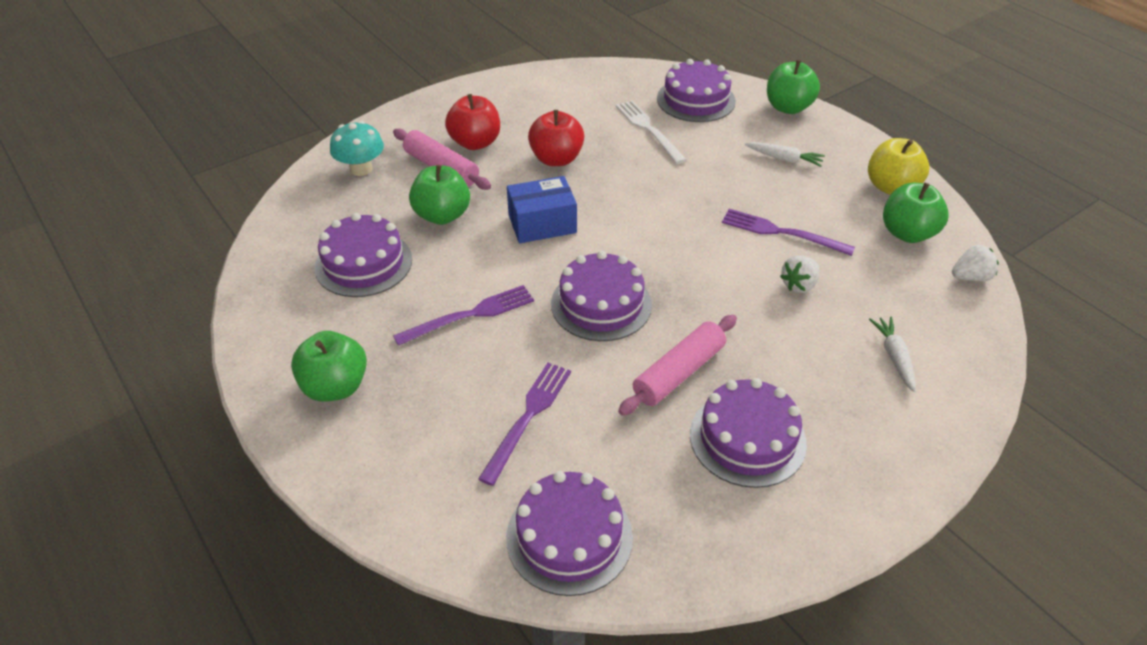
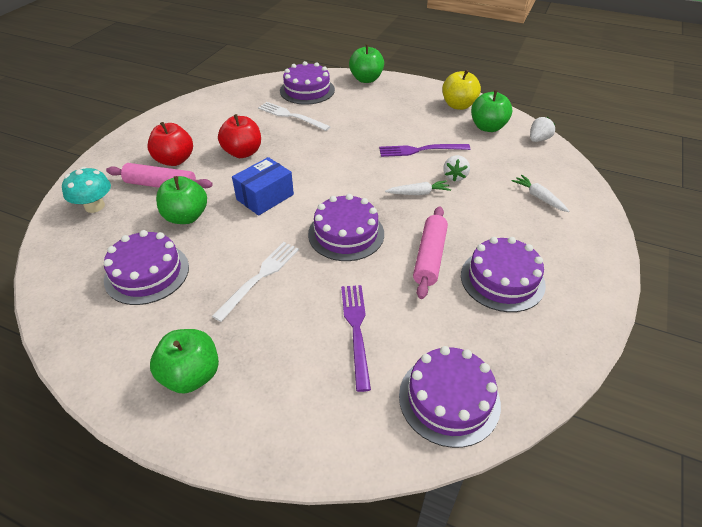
camera: 30 degrees left, 0 degrees up
purple fork [393,285,534,346] -> white fork [212,242,299,322]
white carrot [745,142,825,167] -> white carrot moved to [385,180,451,195]

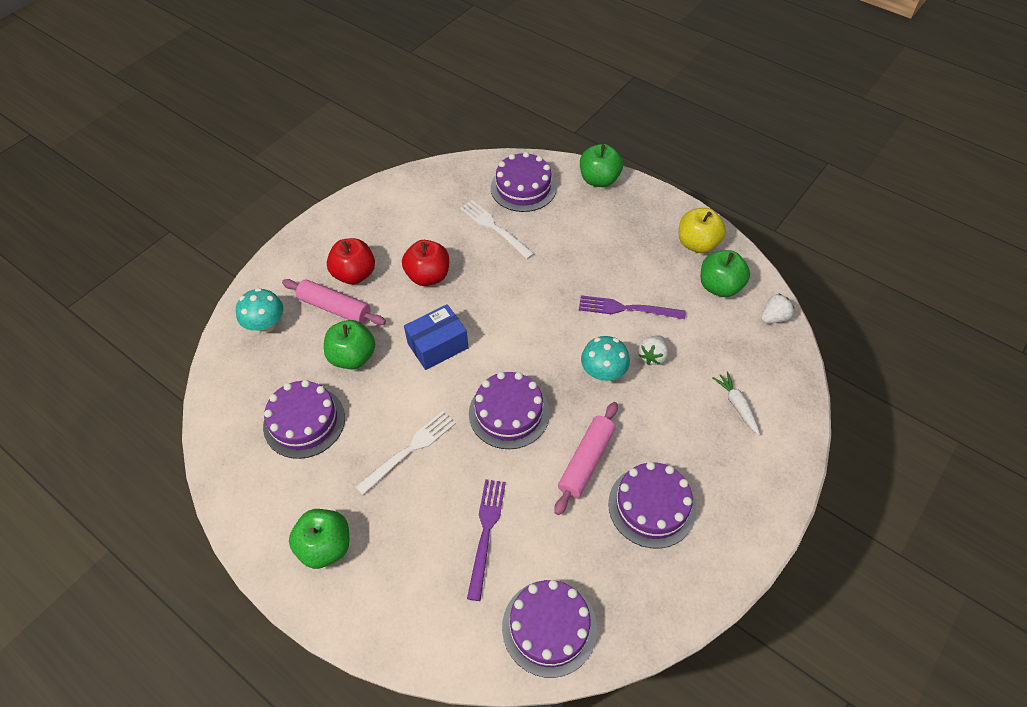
camera: 15 degrees right, 10 degrees up
white carrot [385,180,451,195] -> turquoise mushroom [581,336,630,382]

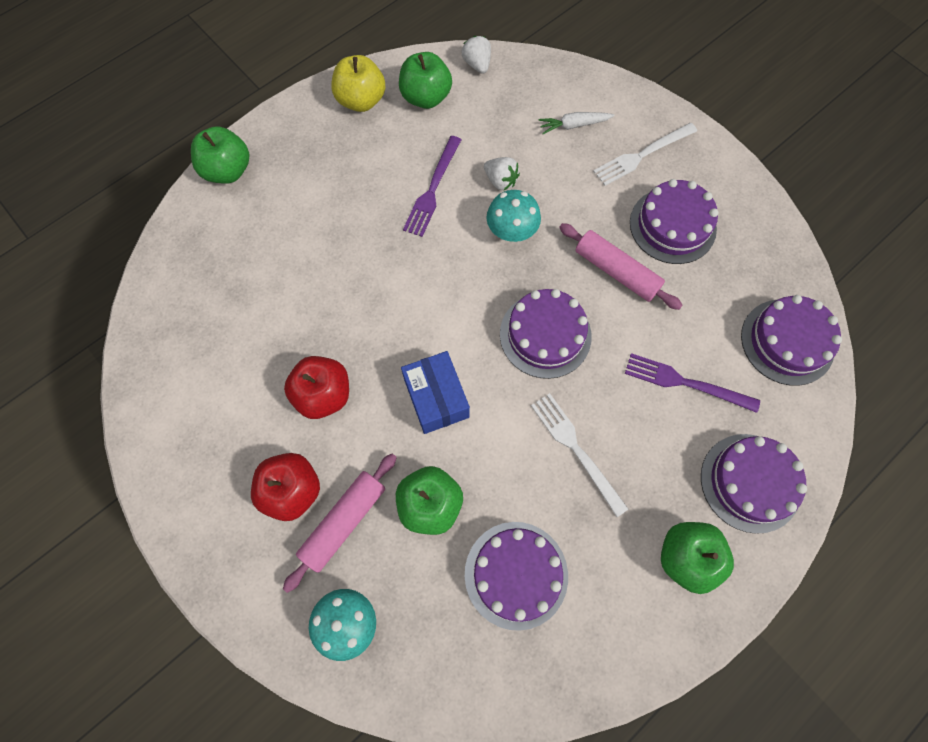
camera: 80 degrees left, 15 degrees up
white fork [460,200,534,259] -> white fork moved to [593,123,697,186]
purple cake [491,152,557,212] -> purple cake moved to [701,434,807,534]

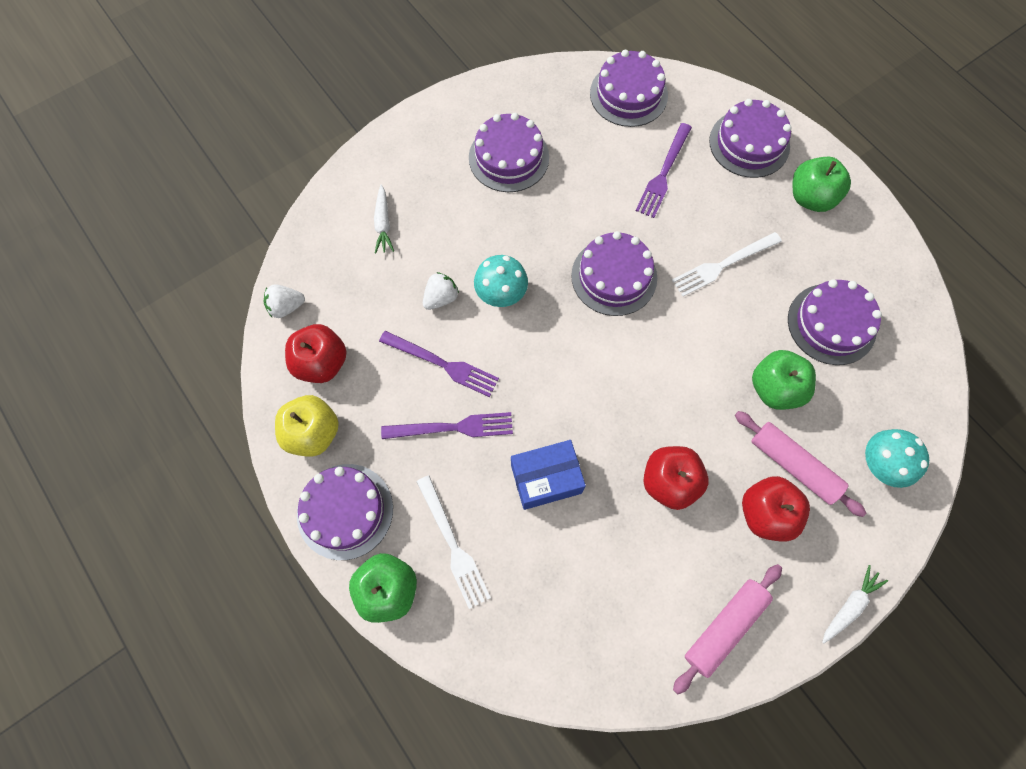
camera: 85 degrees left, 0 degrees up
green apple [399,52,452,109] -> red apple [285,324,347,383]
blue box [401,351,470,434] -> blue box moved to [511,440,586,510]
pink rolling pin [559,223,683,310] -> pink rolling pin moved to [673,564,782,694]
white fork [593,123,697,186] -> white fork moved to [416,475,491,609]
none -> purple cake [297,464,393,560]
none -> purple fork [381,412,513,439]
none -> white carrot [822,565,888,643]

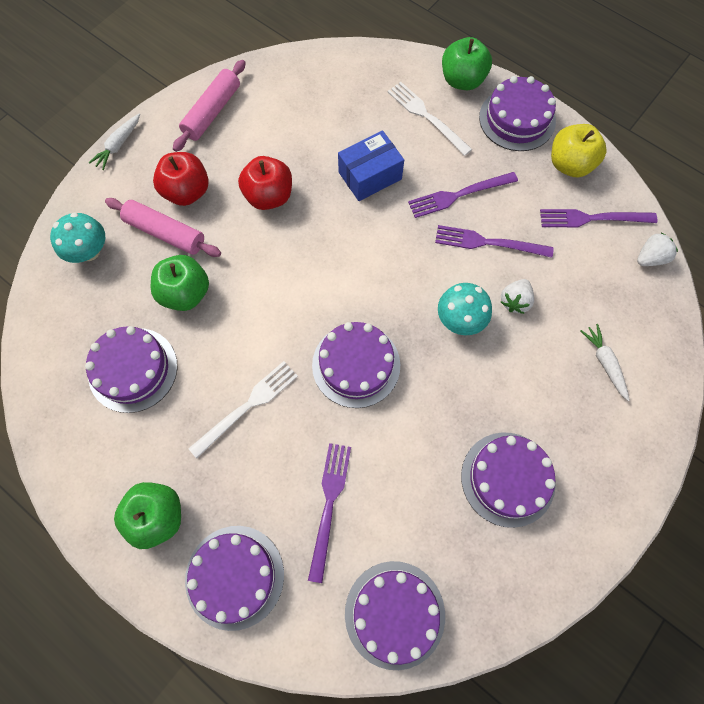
camera: 165 degrees right, 0 degrees up
red apple [285,324,347,383] -> purple fork [540,209,657,228]

